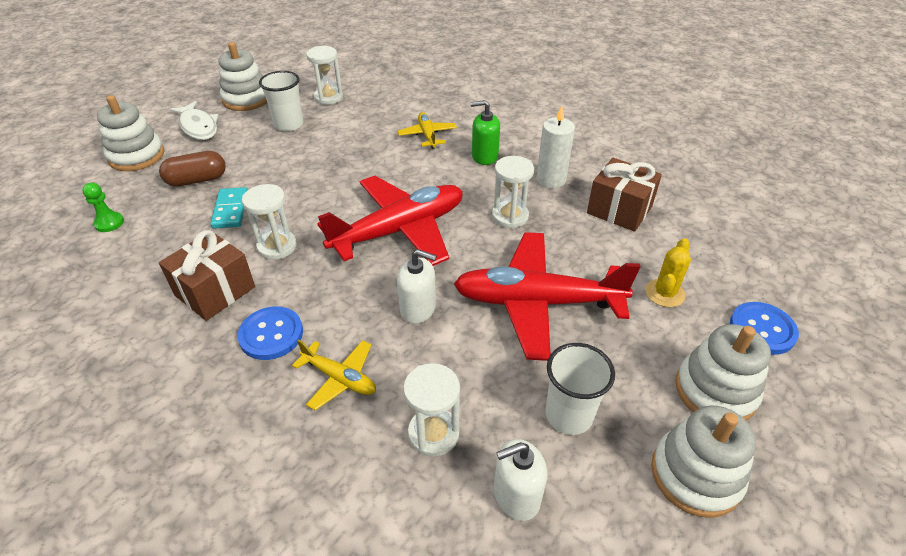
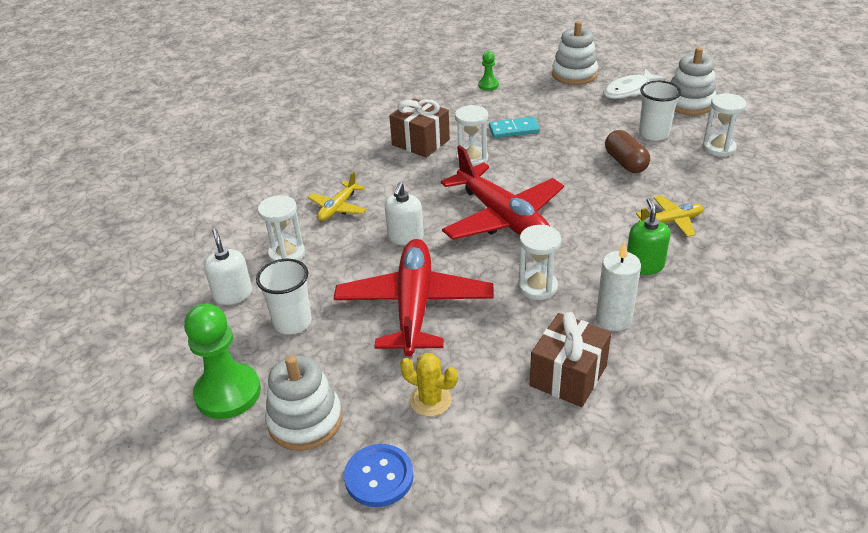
camera: 90 degrees right, 5 degrees down
brown capsule [159,151,226,187] -> brown capsule moved to [605,130,650,173]
blue button [237,306,303,360] -> none
white stacking toy [651,405,756,518] -> green pawn [184,303,261,419]

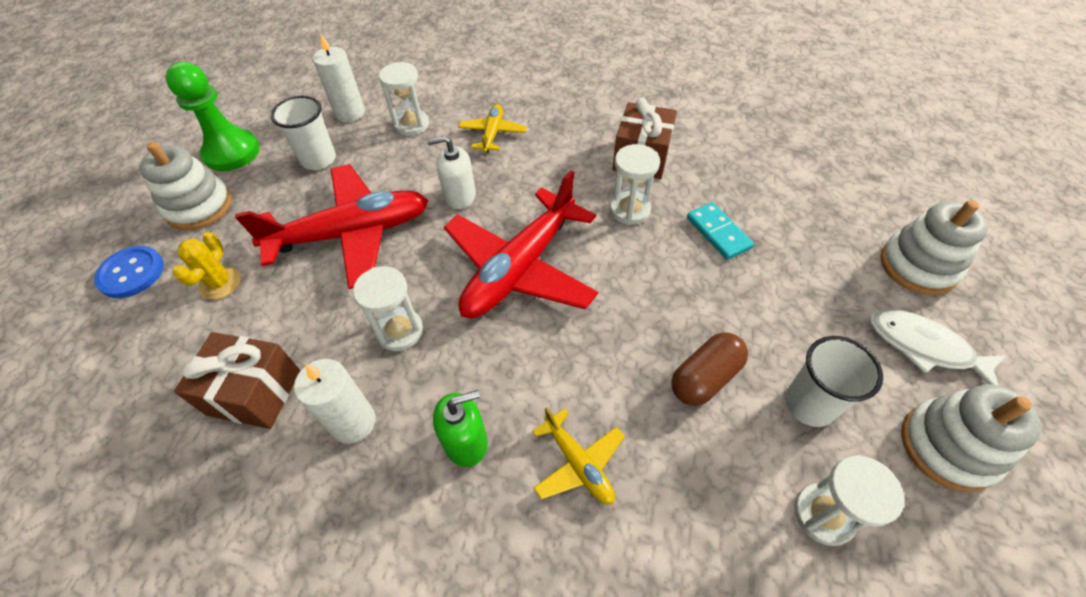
camera: 70 degrees right, 15 degrees up
white soap dispenser [204,229,252,305] -> white candle [313,34,365,122]
yellow plane [308,172,367,221] -> yellow plane turned 90 degrees clockwise [458,104,527,153]
green pawn [478,51,499,91] -> none

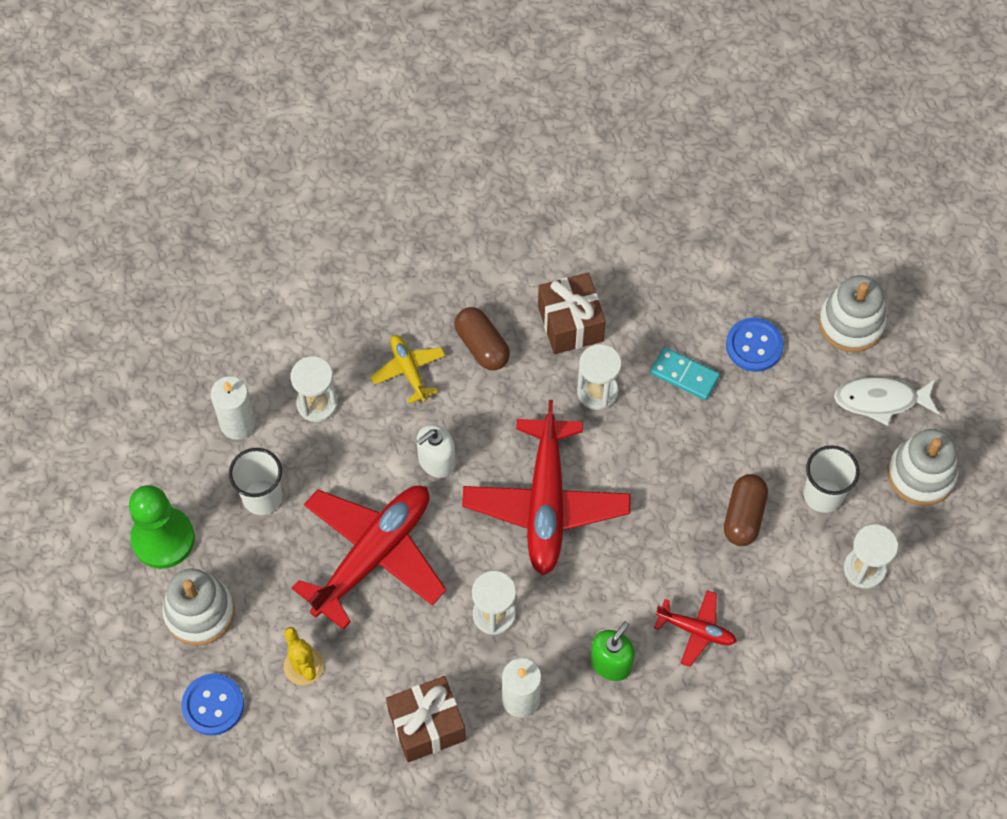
camera: 35 degrees left, 10 degrees up
yellow plane [532,407,625,504] -> red plane [654,590,737,667]
none -> brown capsule [454,307,510,371]
none -> blue button [726,317,784,372]

